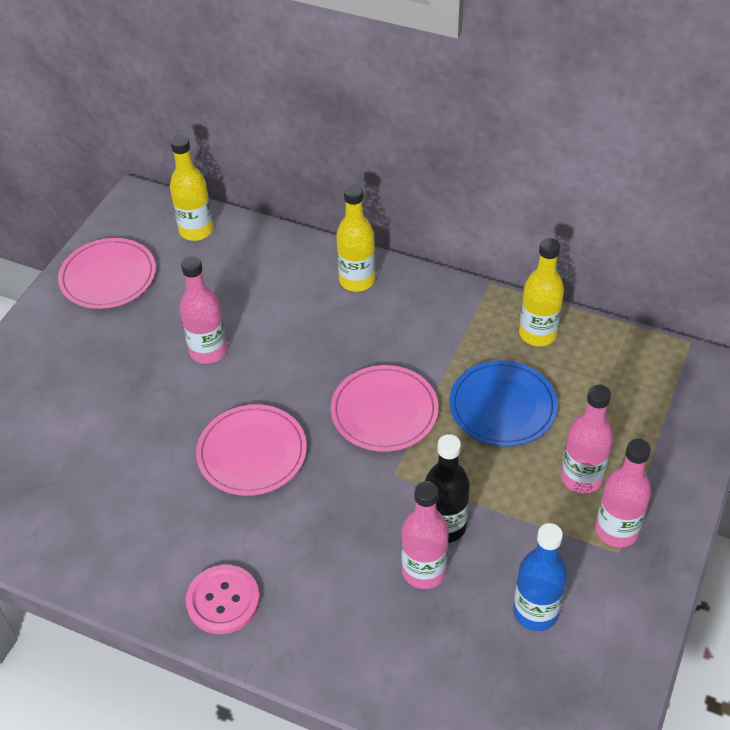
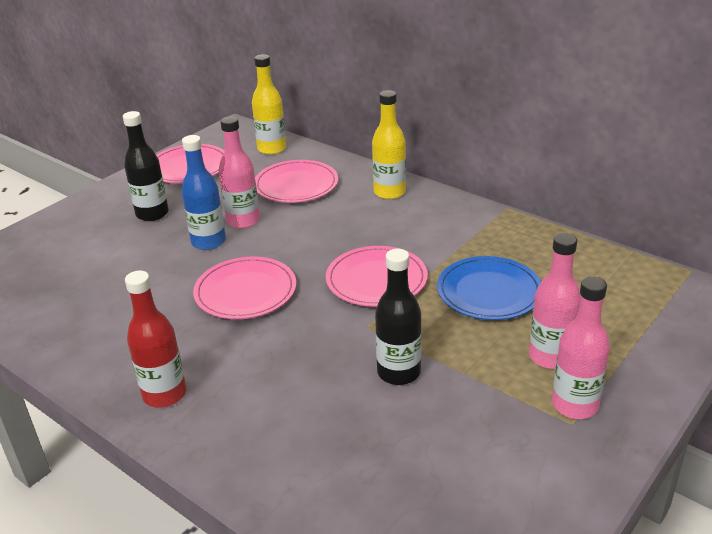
camera: 15 degrees right, 15 degrees down
pink button [186,565,260,634] -> red bottle [125,271,187,408]
pink bottle [401,481,449,589] -> none
blue bottle [513,523,568,631] -> blue bottle moved to [182,135,226,250]
yellow bottle [519,238,564,346] -> none
none -> black bottle [123,111,169,221]
none -> pink plate [255,160,338,203]

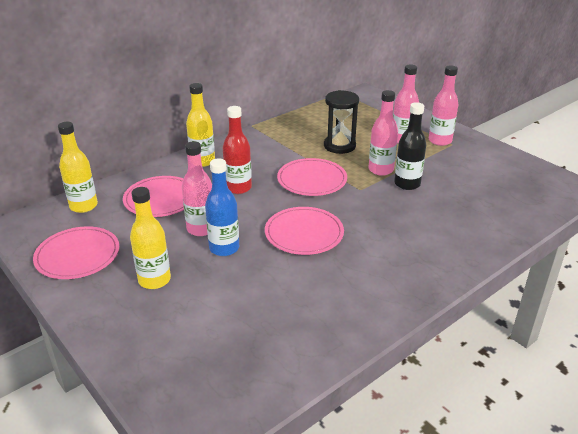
camera: 80 degrees left, 0 degrees up
black bottle [123,111,169,221] -> yellow bottle [130,187,171,289]
red bottle [125,271,187,408] -> red bottle moved to [223,106,252,194]
blue plate [437,256,541,320] -> black hourglass [324,90,359,154]
none -> pink bottle [369,90,398,176]

